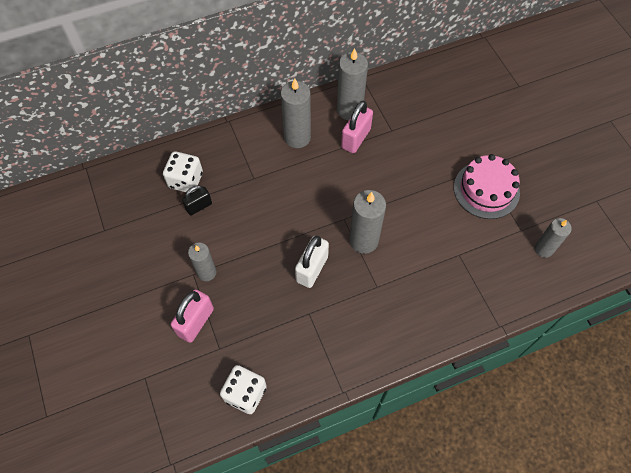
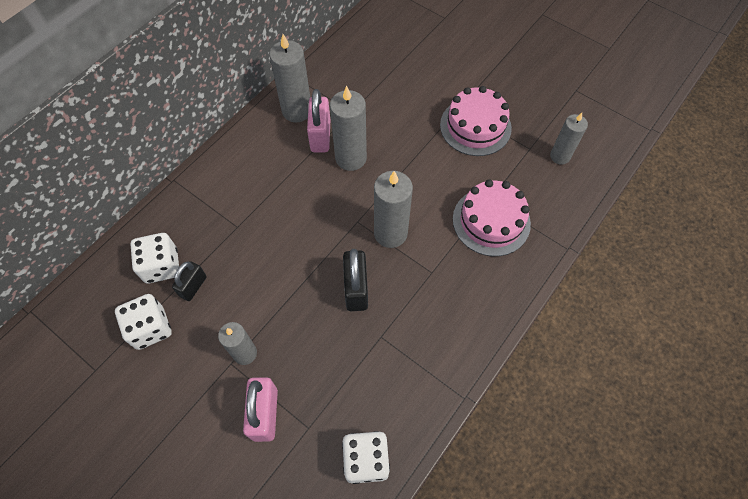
camera: 30 degrees left, 0 degrees up
grey candle [281,78,311,148] -> grey candle moved to [330,86,367,171]
white padlock [295,236,329,288] -> black padlock [343,249,368,311]
none -> white dice [115,294,172,350]
none -> pink cake [453,179,531,256]

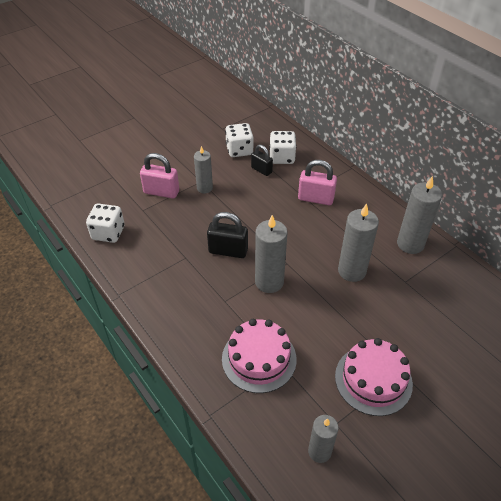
camera: 105 degrees right, 15 degrees down
pink padlock [307,89,330,152] -> pink padlock moved to [298,160,337,205]

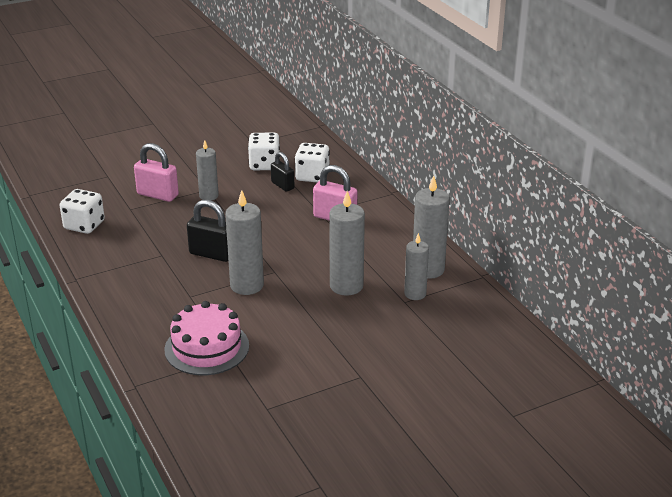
camera: 10 degrees right, 15 degrees down
grey candle [308,415,339,463] -> grey candle moved to [404,233,429,300]
pink cake [335,338,413,416] -> none

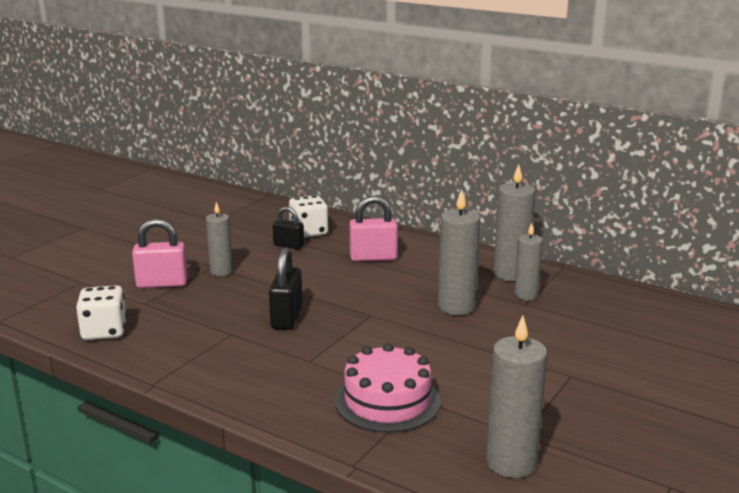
camera: 30 degrees left, 10 degrees down
black padlock [187,200,228,262] -> black padlock turned 75 degrees counterclockwise [269,247,302,330]
grey candle [225,190,264,295] -> grey candle moved to [486,316,547,478]
white dice [248,133,280,170] -> none

